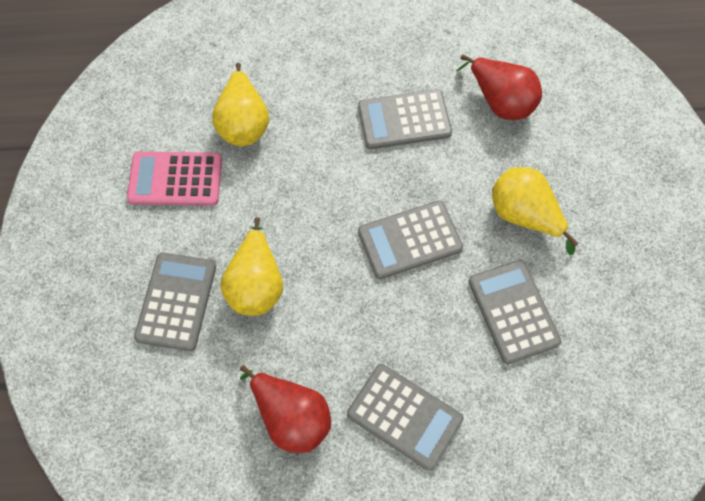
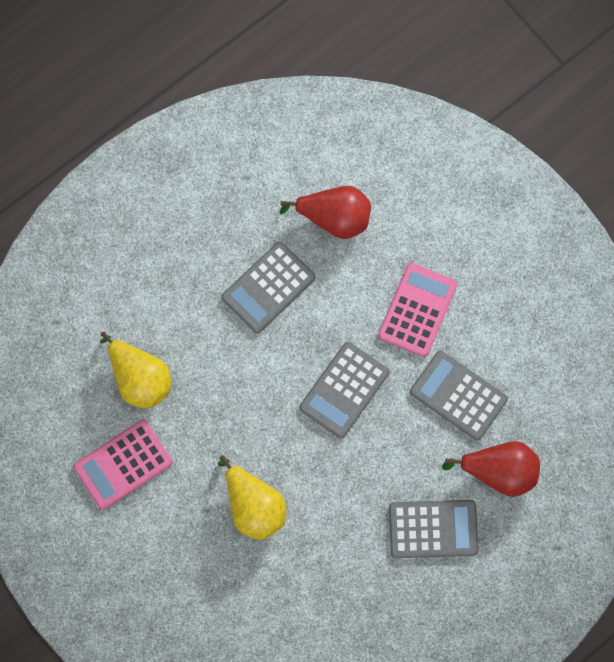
camera: 35 degrees left, 10 degrees up
grey calculator [134,252,216,351] -> none
red pear [240,365,331,453] -> red pear moved to [442,441,540,497]
yellow pear [492,167,578,255] -> pink calculator [378,263,457,357]

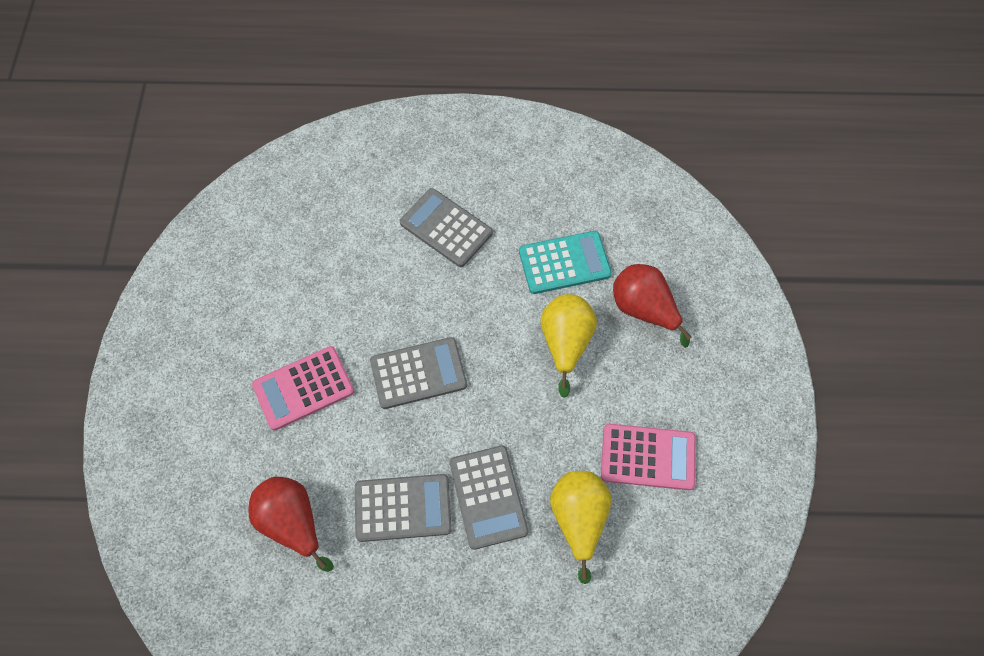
camera: 140 degrees left, 10 degrees down
grey calculator [410,351,508,440] -> grey calculator moved to [450,445,528,550]
red pear [442,441,540,497] -> red pear moved to [613,264,691,348]
none -> turquoise calculator [519,231,612,294]

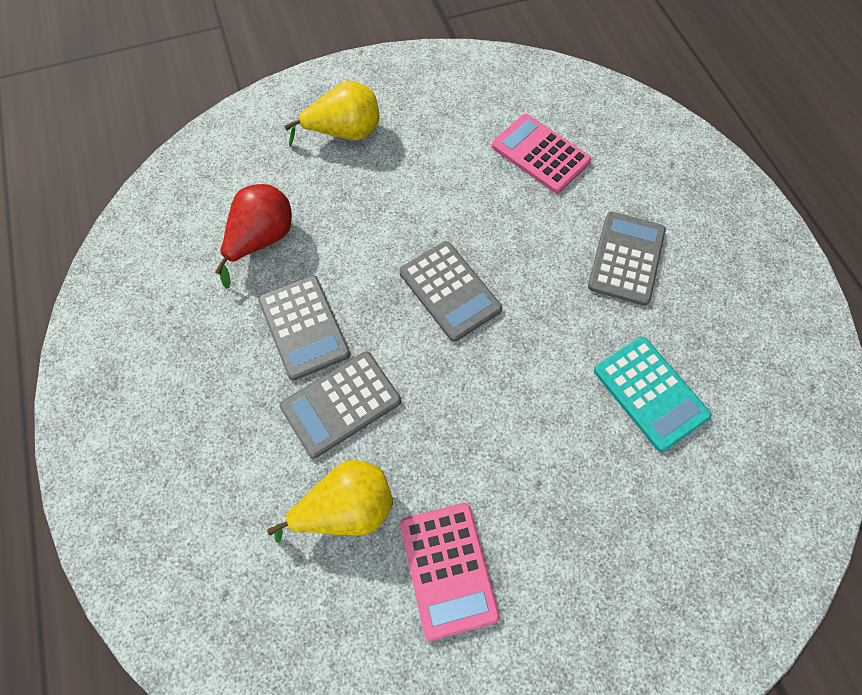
camera: 70 degrees right, 0 degrees up
pink calculator [252,346,354,430] -> pink calculator moved to [492,114,592,193]
yellow pear [541,294,597,398] -> yellow pear moved to [284,81,380,146]
red pear [613,264,691,348] -> none

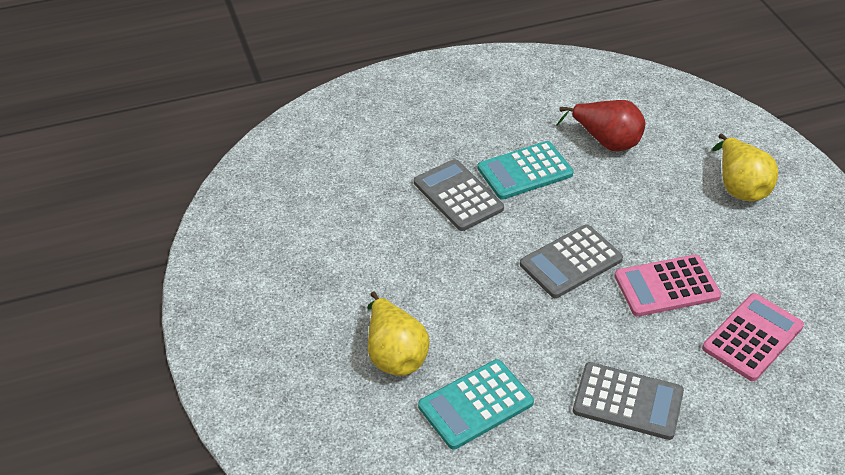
camera: 90 degrees right, 20 degrees down
grey calculator [258,275,350,380] -> turquoise calculator [477,141,574,200]
yellow pear [267,460,393,543] -> yellow pear moved to [367,291,429,376]
pink calculator [400,503,500,641] -> pink calculator moved to [615,255,721,317]

